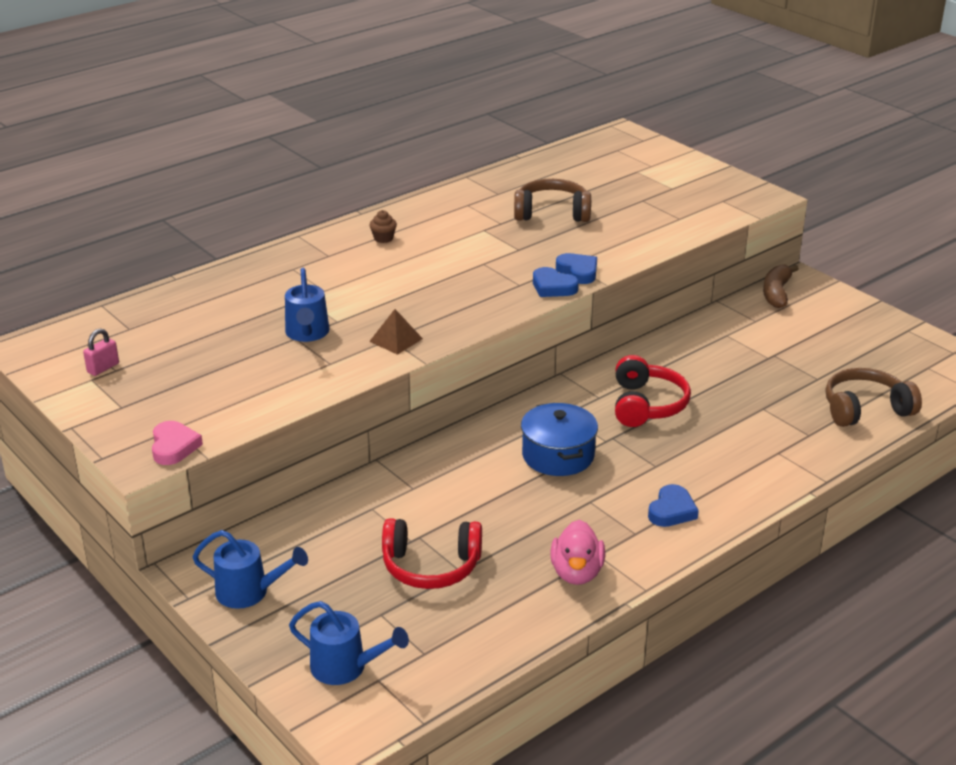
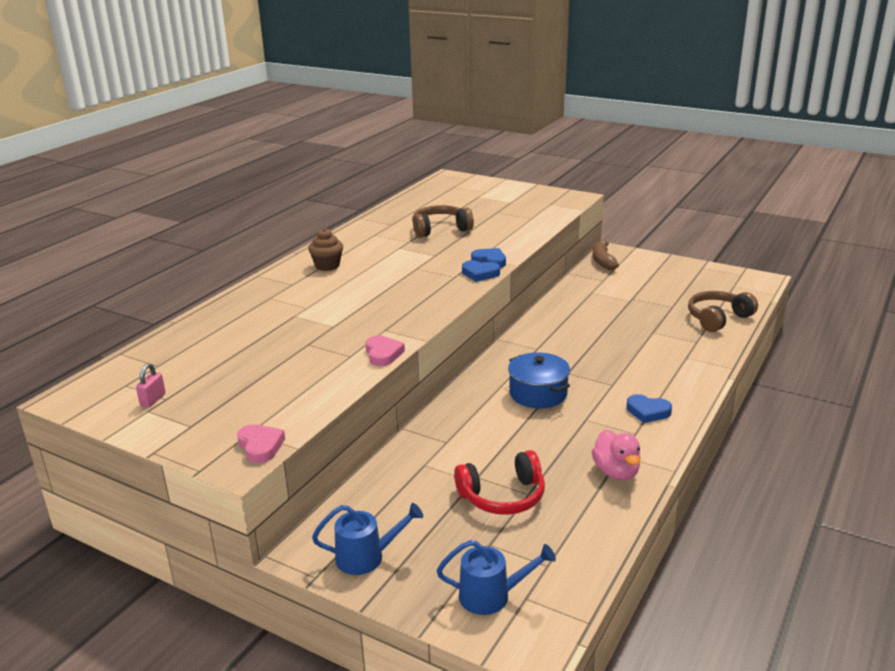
camera: 20 degrees left, 5 degrees down
blue watering can [285,268,330,342] -> none
brown cupcake [369,210,397,243] -> brown cupcake [308,228,343,271], size x1.59
brown pyramid [369,309,423,355] -> none
red headphones [615,355,691,427] -> none
blue heart [648,484,699,527] -> blue heart turned 105 degrees clockwise [627,394,672,423]
none -> pink heart [365,336,405,366]

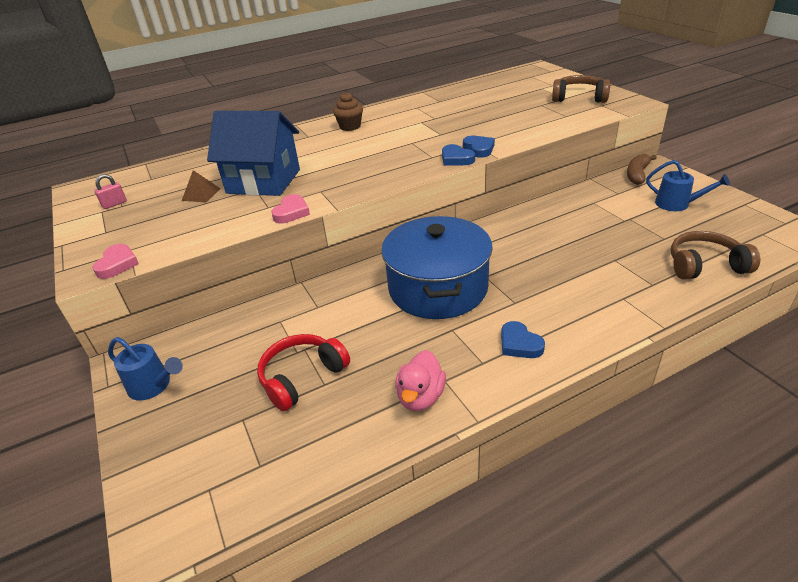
camera: 35 degrees right, 10 degrees up
brown headphones [412,205,474,238] -> brown headphones moved to [552,75,610,103]
blue watering can [437,540,556,615] -> blue watering can moved to [646,160,730,211]
red headphones [454,450,545,515] -> red headphones turned 120 degrees clockwise [257,334,350,411]
blue pot [508,352,570,408] -> blue pot [381,216,493,319], size x1.73
none -> brown pyramid [182,170,220,203]
none -> blue house [207,111,300,196]

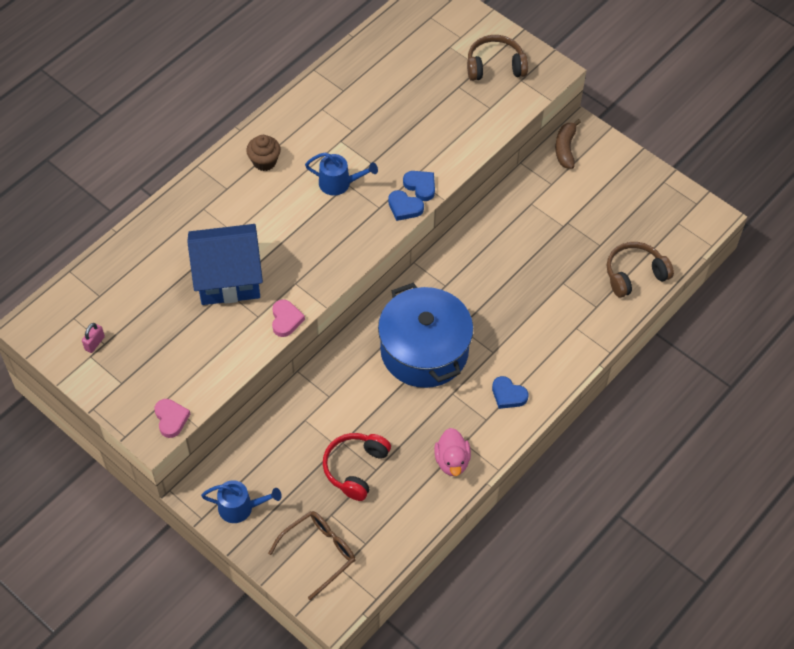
camera: 25 degrees left, 20 degrees up
brown pyramid [182,170,220,203] -> none
blue watering can [646,160,730,211] -> blue watering can moved to [305,152,378,196]
none -> brown glasses [268,511,355,600]

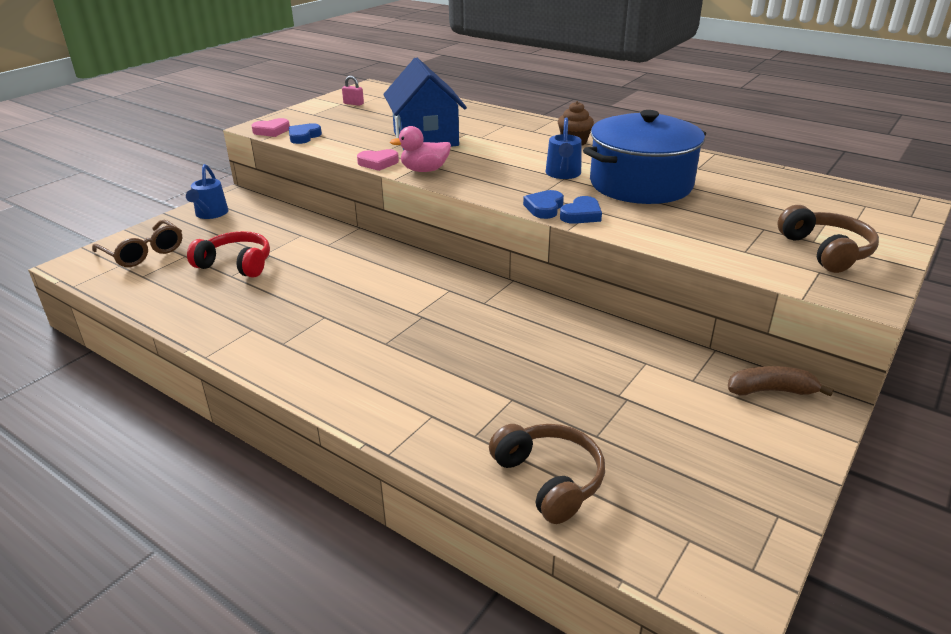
camera: 85 degrees right, 25 degrees down
blue pot [378,283,473,388] -> blue pot moved to [583,110,706,204]
pink duck [434,428,471,476] -> pink duck moved to [390,126,451,172]
blue heart [492,376,529,409] -> blue heart moved to [289,123,322,144]

